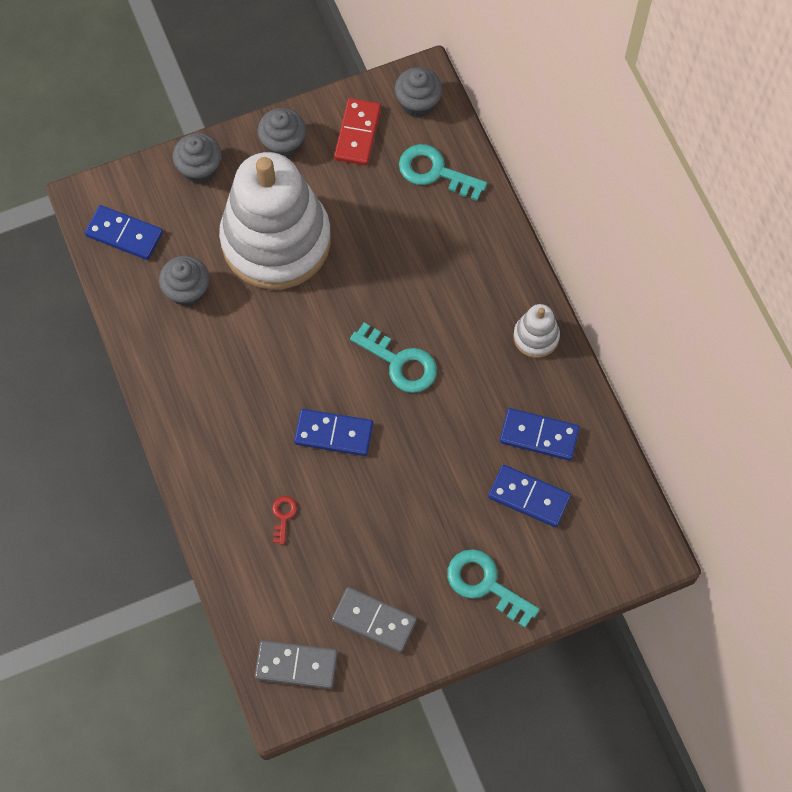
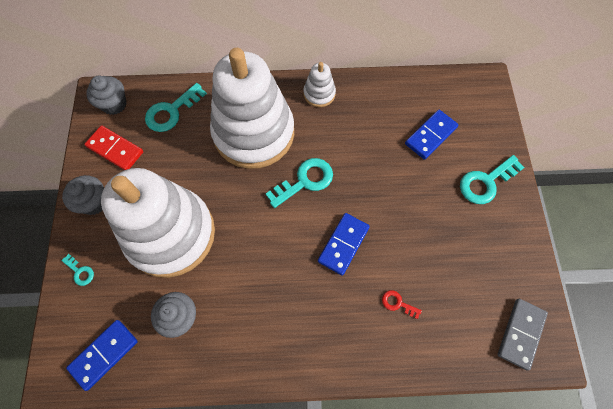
camera: 70 degrees left, 0 degrees up
grey cupcake [173,133,222,184] -> turquoise key [61,254,94,286]
grey domino [332,587,417,653] -> none
blue domino [500,408,580,461] -> none
none -> white stacking toy [210,48,294,169]

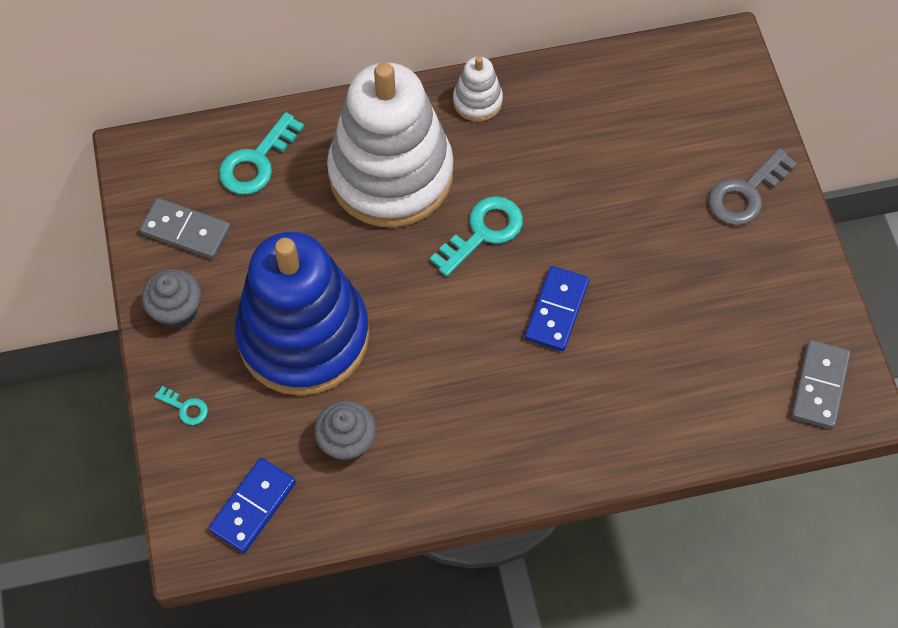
camera: 10 degrees left, 5 degrees down
red domino [84,125,143,170] -> grey domino [140,198,231,259]
grey cupcake [86,76,126,115] -> none
white stacking toy [101,168,215,278] -> blue stacking toy [235,232,369,396]
red key [382,290,422,319] -> none
blue domino [405,110,458,160] -> none
turquoise key [460,155,525,204] -> grey key [709,148,798,225]

